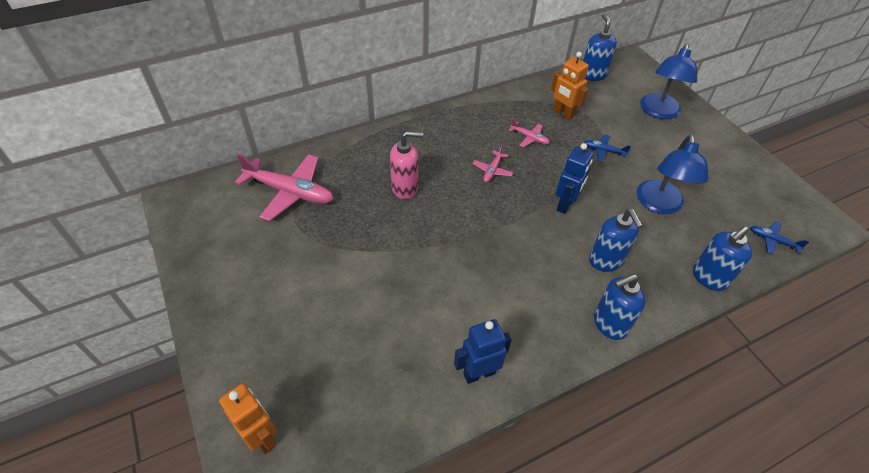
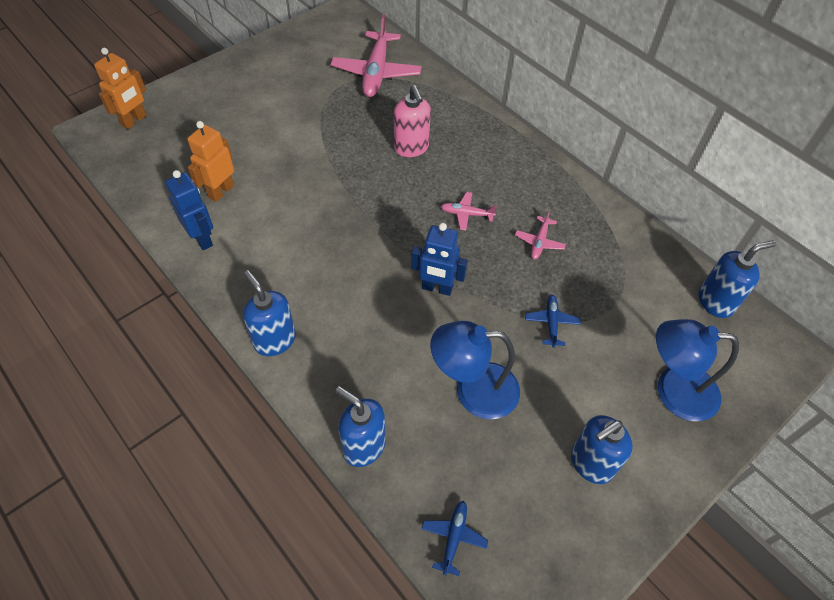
camera: 75 degrees right, 5 degrees up
orange robot [551,52,589,120] -> orange robot moved to [187,121,234,202]
blue soap dispenser [589,209,643,272] -> blue soap dispenser moved to [571,415,633,484]

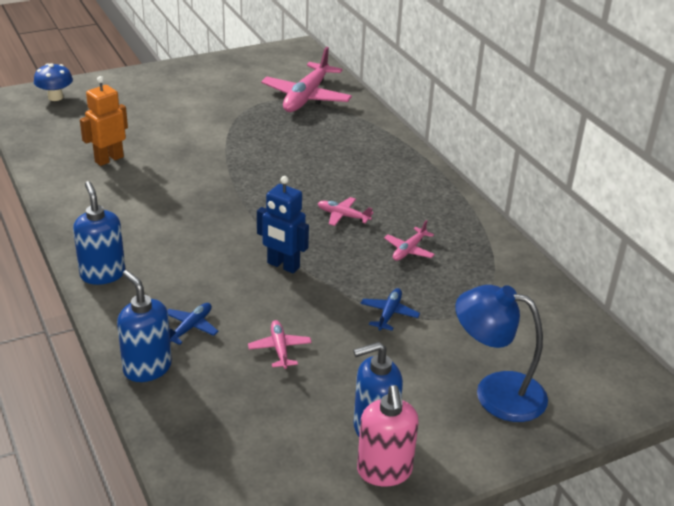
camera: 15 degrees right, 20 degrees down
orange robot [94,48,147,129] -> blue mushroom [34,63,73,101]
blue robot [165,170,213,250] -> none
pink soap dispenser [394,85,431,157] -> pink soap dispenser moved to [357,385,419,487]
blue plane [422,501,488,576] -> blue plane moved to [167,303,219,345]
blue lamp [430,321,520,419] -> pink plane [248,320,312,369]
blue soap dispenser [699,240,776,318] -> none

